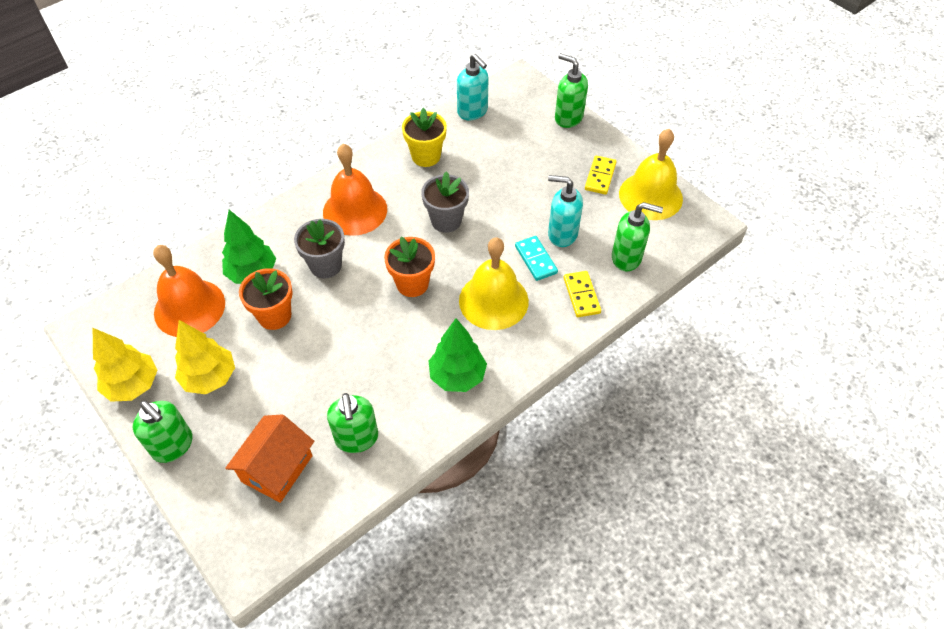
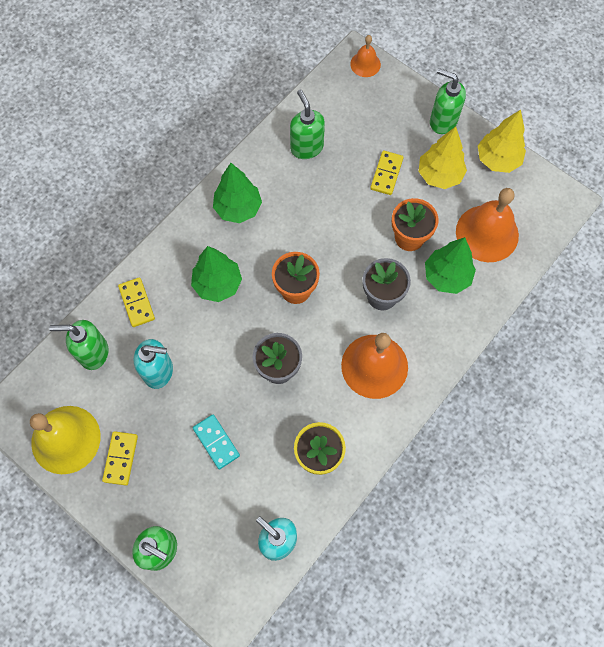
camera: 170 degrees right, 15 degrees up
orange house [225,414,314,503] -> none
yellow bell [459,237,529,330] -> green tree [191,246,242,302]
turquoise domino [515,236,558,281] -> turquoise domino moved to [193,415,240,470]
none -> orange bell [350,35,381,77]
none -> yellow domino [370,151,404,195]

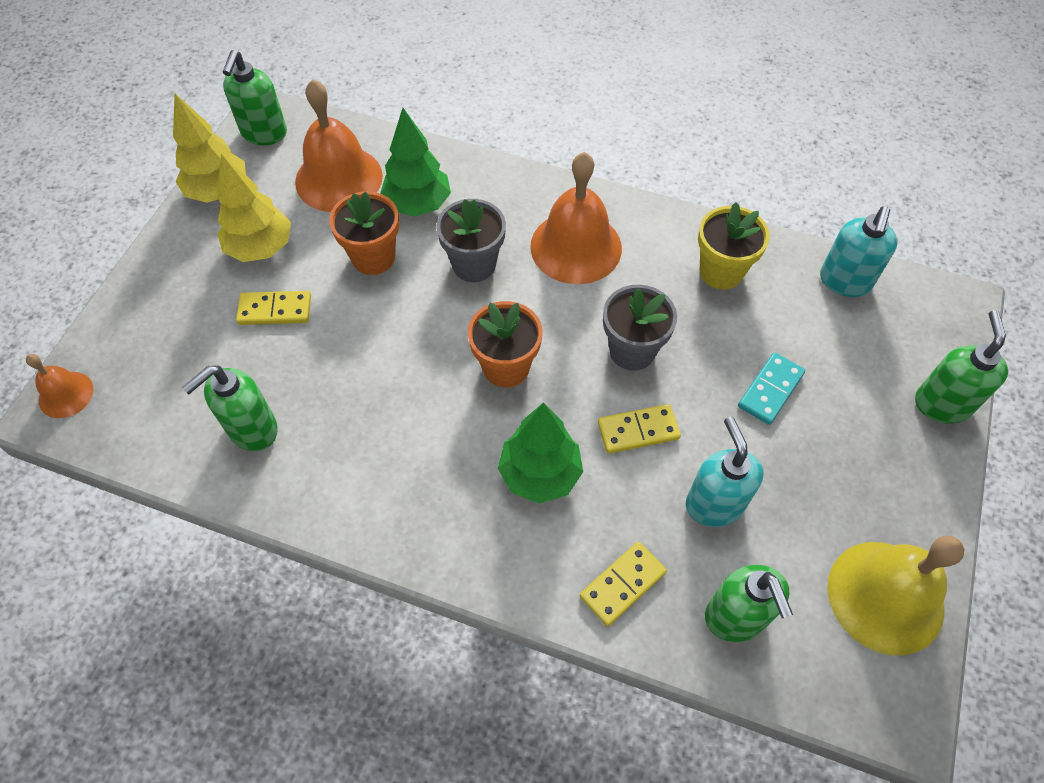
camera: 110 degrees left, 10 degrees down
yellow domino [102,431,138,485] -> yellow domino moved to [598,404,681,454]
green tree [213,163,262,223] -> none
green soap dispenser [430,68,466,134] -> green soap dispenser moved to [223,50,287,145]

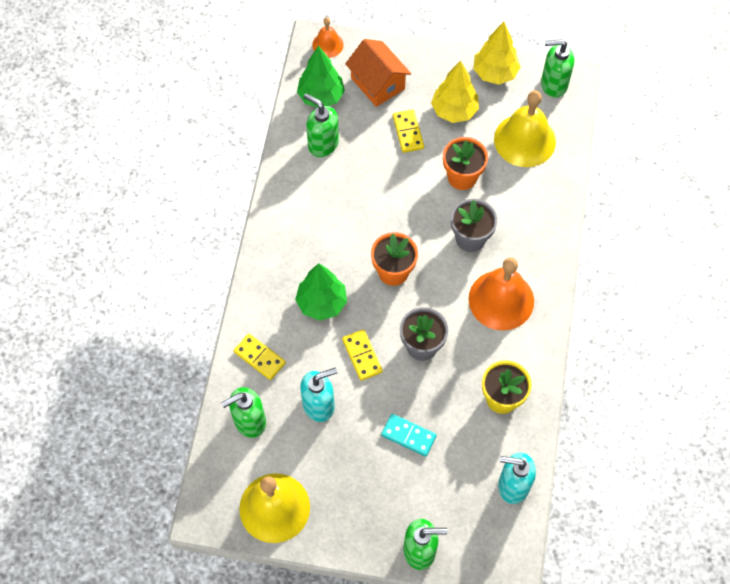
camera: 80 degrees right, 5 degrees up
orange bell [295,79,383,212] -> yellow bell [494,90,556,167]
green tree [380,108,451,217] -> green tree moved to [297,46,345,108]
none -> orange house [345,39,411,107]

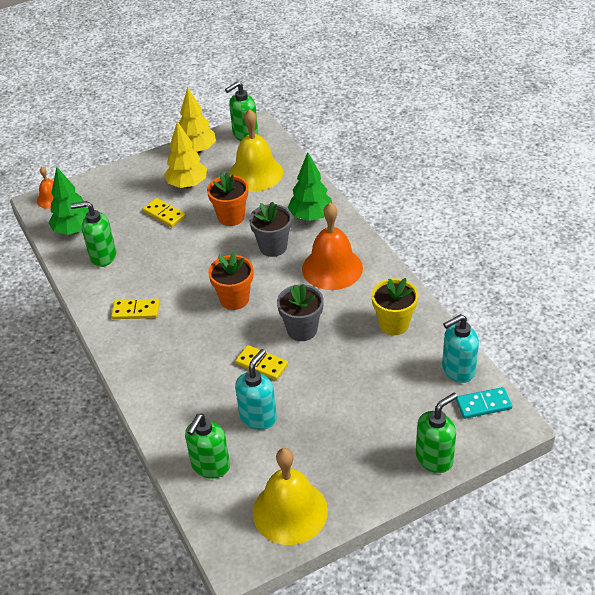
camera: 35 degrees left, 20 degrees down
yellow domino [234,334,286,380] -> yellow domino moved to [111,299,160,319]
green tree [295,263,347,321] -> green tree moved to [288,152,332,221]
orange house [345,39,411,107] -> none
turquoise domino [381,414,437,457] -> turquoise domino moved to [456,387,512,419]

